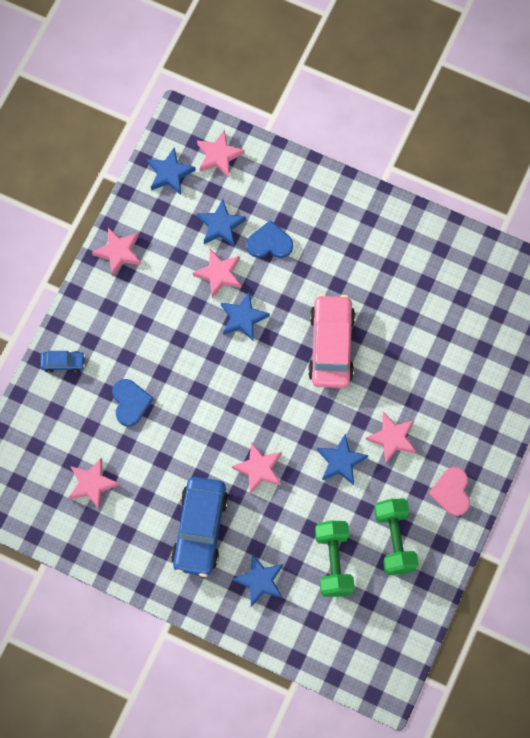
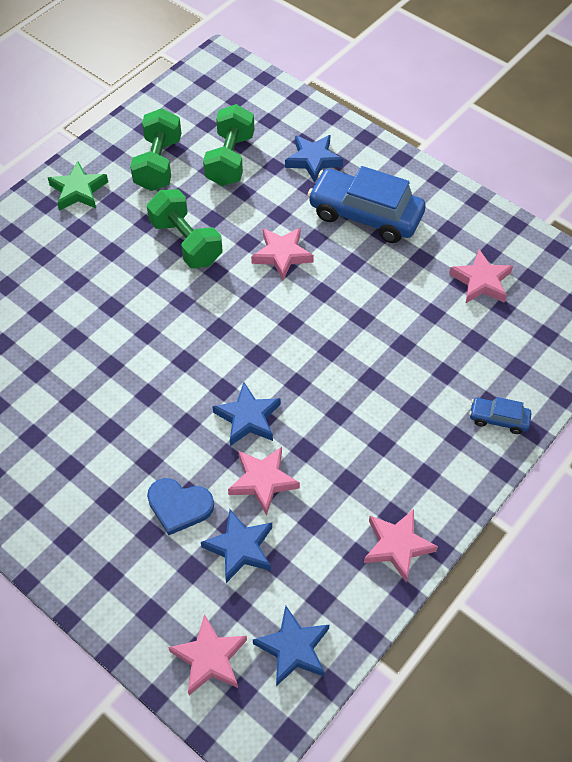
camera: 165 degrees left, 15 degrees down
blue heart [112,379,153,426] -> none
blue car [171,477,228,577] -> blue car turned 90 degrees counterclockwise [308,166,426,243]
pink car [308,294,355,388] -> none
blue star [317,434,368,485] -> green dumbbell [147,189,222,268]
pink star [366,412,416,463] -> none
pink heart [429,467,470,516] -> green star [48,161,108,211]

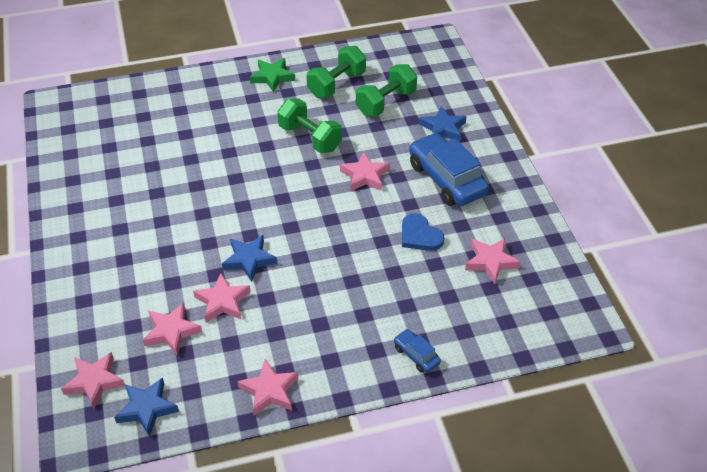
camera: 35 degrees right, 10 degrees down
green dumbbell [147,189,222,268] -> green dumbbell turned 45 degrees counterclockwise [277,99,342,153]
blue heart [147,478,214,535] -> blue heart moved to [402,213,445,251]
blue star [201,509,272,583] -> pink star [143,302,202,355]

